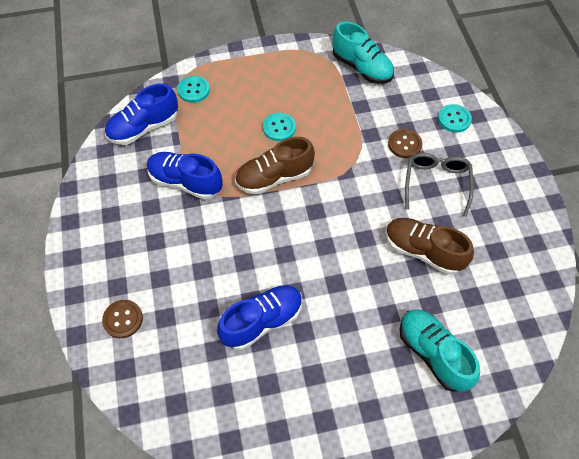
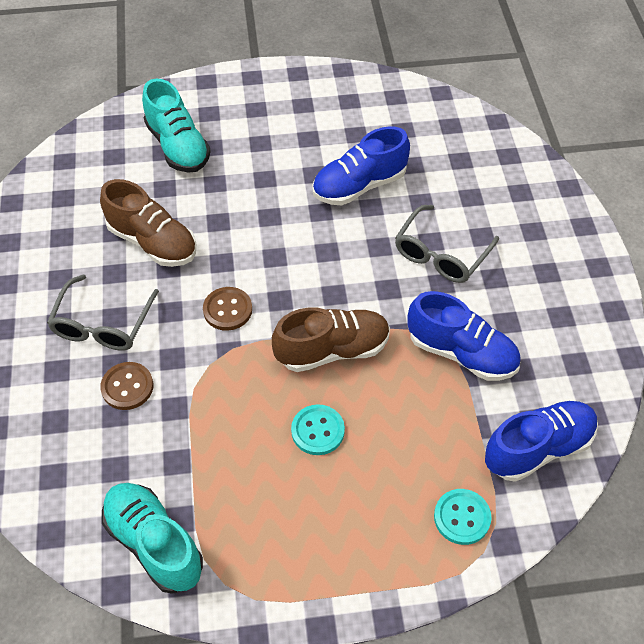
camera: 175 degrees left, 5 degrees down
brown button [102,300,143,338] -> brown button moved to [203,287,252,331]
turquoise button [438,104,472,133] -> none
none -> grey glasses [395,205,499,283]

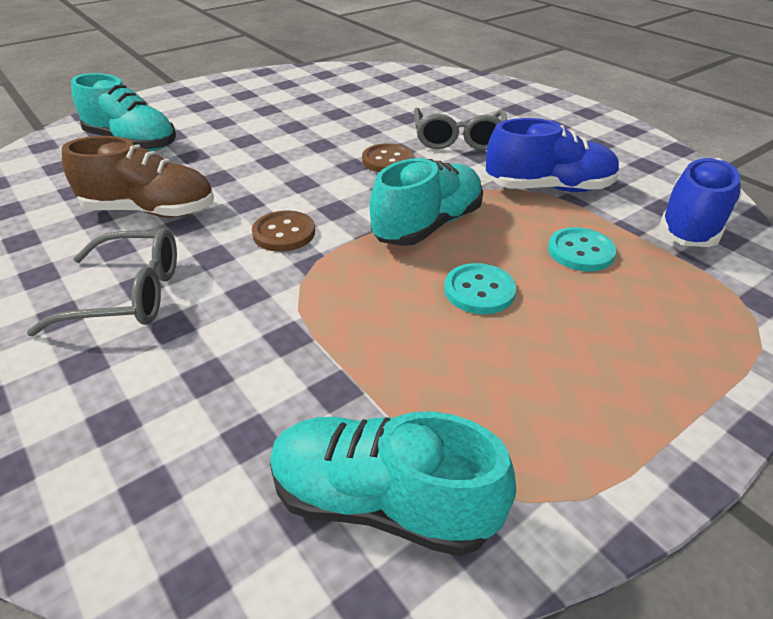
camera: 30 degrees left, 15 degrees down
grey glasses [47,275,159,351] -> grey glasses turned 75 degrees counterclockwise [27,228,177,336]
brown button [100,362,153,410] -> brown button moved to [362,143,414,172]
brown shoe [272,307,390,372] -> turquoise shoe [370,158,483,246]
blue shoe [312,126,410,205] -> none
turquoise button [434,489,492,545] -> turquoise button moved to [548,227,617,272]

